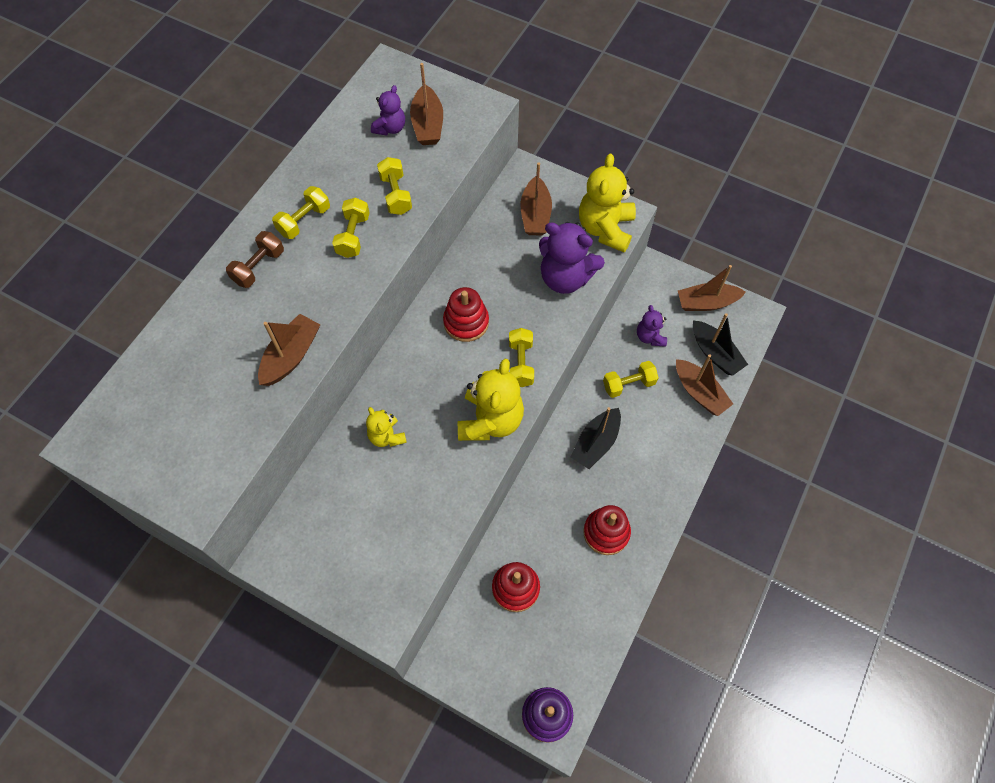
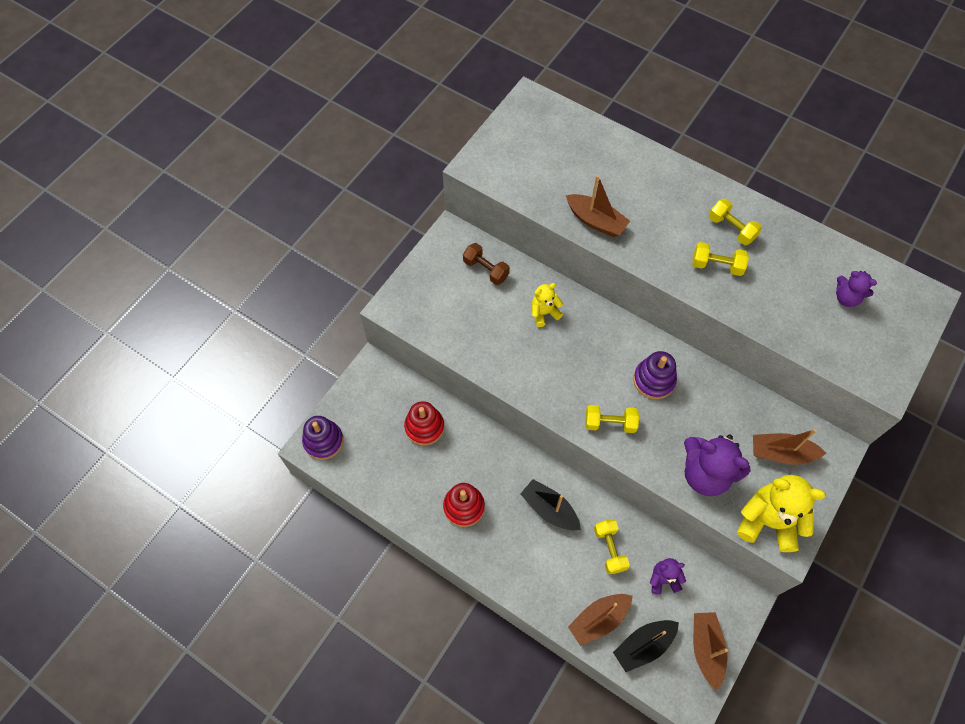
camera: 95 degrees right, 0 degrees up
brown dumbbell [226,231,284,288] -> brown dumbbell moved to [463,243,510,285]
yellow dumbbell [377,157,412,215] -> none
brown boat [410,63,443,145] -> none
red stacking toy [443,287,489,342] -> purple stacking toy [633,351,677,399]
yellow teddy bear [458,359,524,441] -> none
purple teddy bear [539,222,605,294] -> purple teddy bear turned 90 degrees counterclockwise [684,435,751,496]

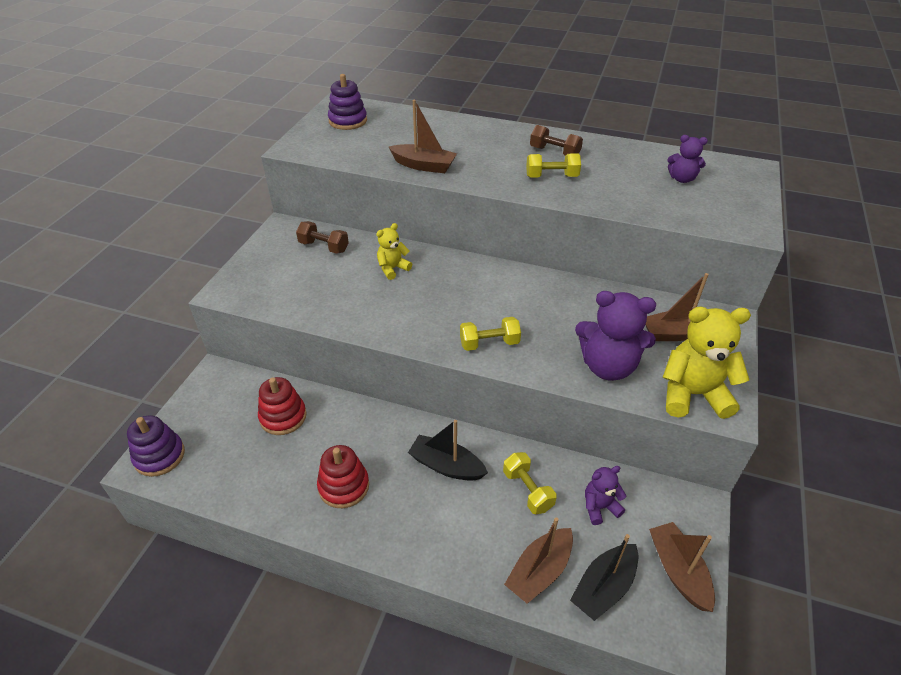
camera: 15 degrees left, 20 degrees down
purple stacking toy [633,351,677,399] -> purple stacking toy moved to [328,74,367,130]
yellow dumbbell [709,199,762,245] -> brown dumbbell [530,125,583,156]

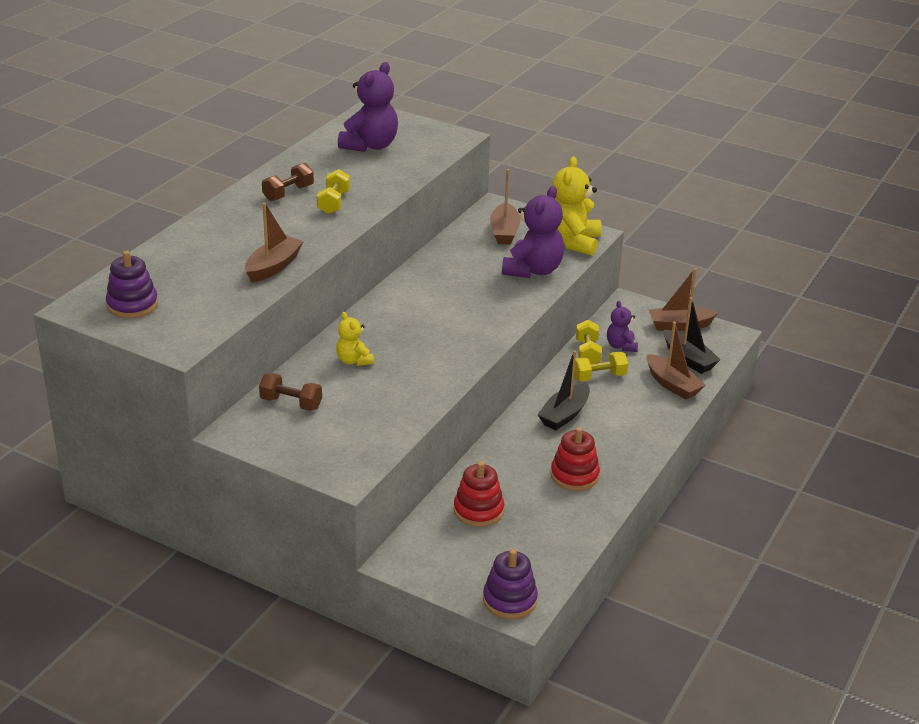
camera: 80 degrees left, 10 degrees down
brown dumbbell [296,221,349,254] -> brown dumbbell turned 75 degrees clockwise [259,373,322,411]
yellow dumbbell [460,317,521,351] -> yellow dumbbell moved to [576,320,602,364]
purple teddy bear [667,135,708,183] -> purple teddy bear [338,62,398,152], size x1.83

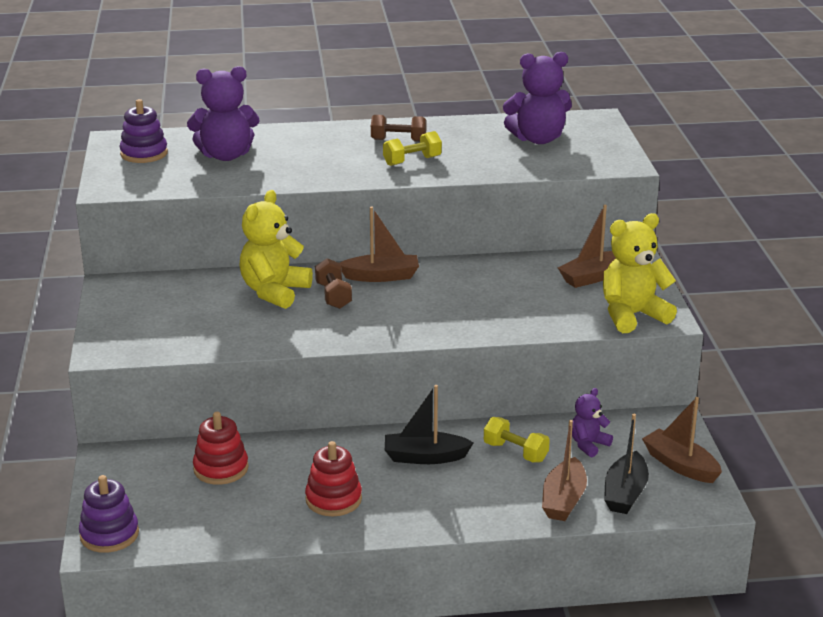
camera: 55 degrees right, 5 degrees down
brown boat [245,203,304,282] -> brown boat moved to [340,207,419,282]
brown dumbbell [259,373,322,411] -> brown dumbbell moved to [315,258,352,309]
yellow teddy bear [336,312,374,366] -> yellow teddy bear [239,190,313,309], size x1.83
purple teddy bear [502,186,564,278] -> purple teddy bear moved to [187,66,259,161]
yellow dumbbell [576,320,602,364] -> none

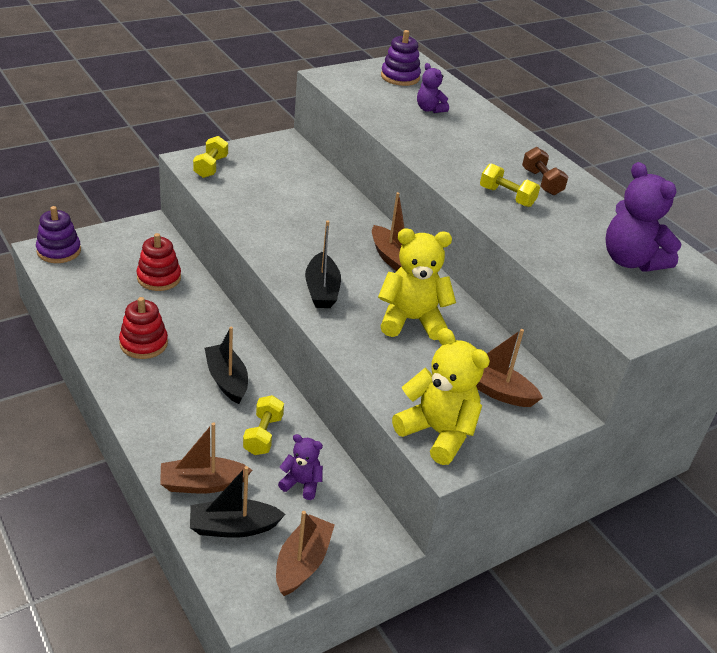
camera: 60 degrees right, 10 degrees up
purple teddy bear [187,66,259,161] -> purple teddy bear [417,63,449,113], size x0.55
yellow teddy bear [239,190,313,309] -> yellow teddy bear moved to [378,229,456,340]
brown dumbbell [315,258,352,309] -> none
none -> yellow dumbbell [193,136,228,178]
none -> black boat [305,220,341,308]

